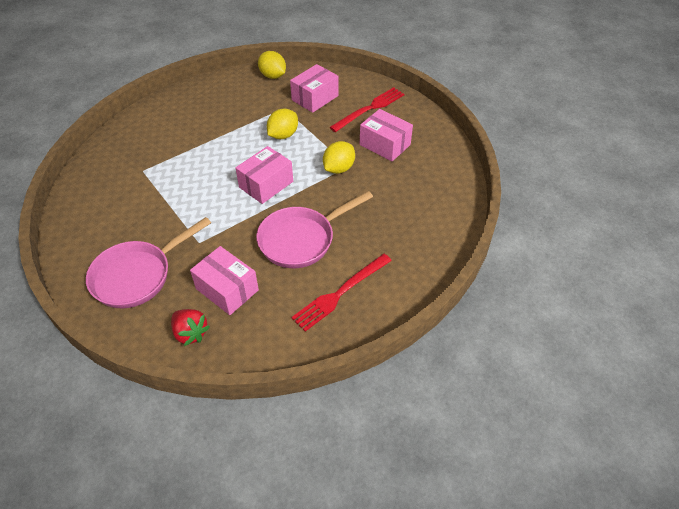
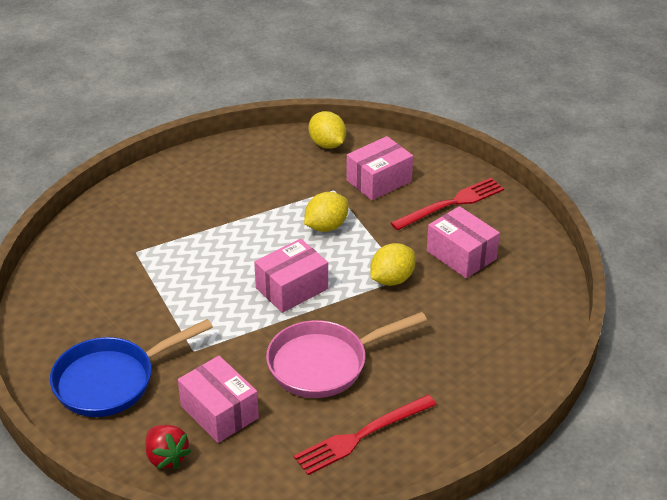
camera: 10 degrees right, 10 degrees down
pink pan [86,217,211,309] -> blue pan [50,319,213,417]

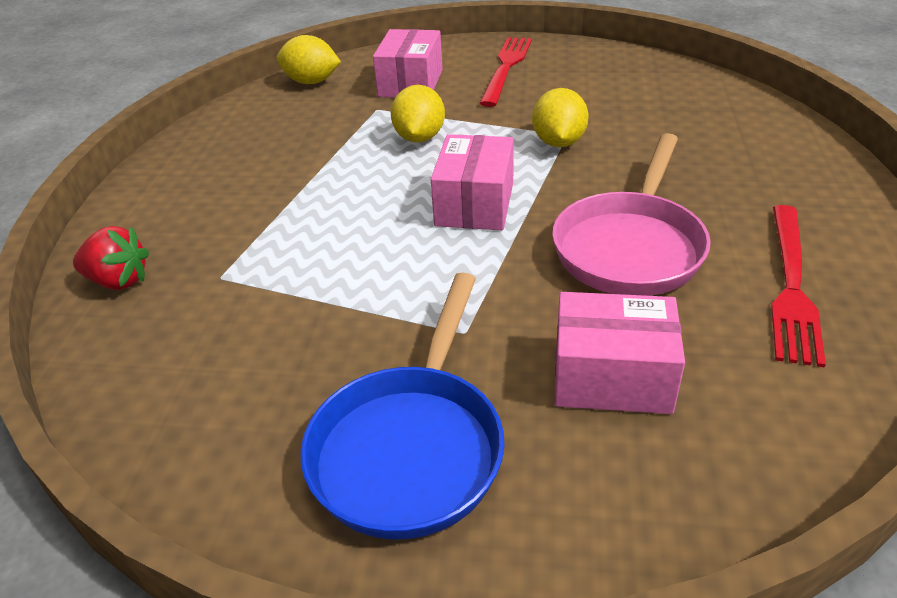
camera: 40 degrees left, 0 degrees up
red strawberry [145,425,191,469] -> red strawberry moved to [73,226,149,290]
pink box [427,206,500,278] -> none

